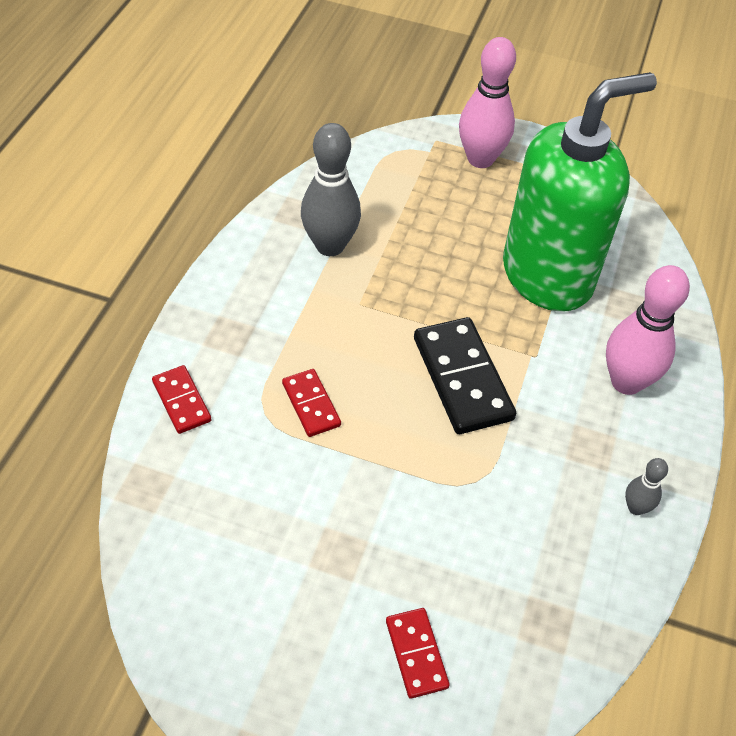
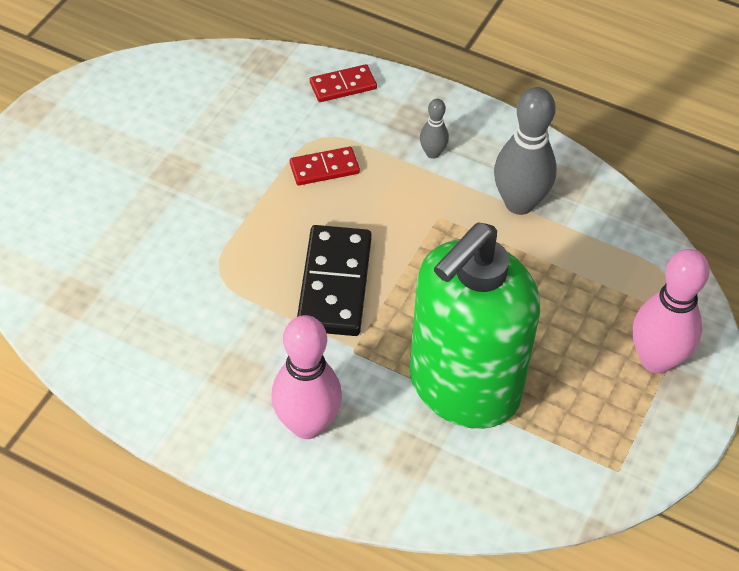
camera: 100 degrees right, 0 degrees up
red domino [386,608,450,699] -> none
black domino [414,317,516,434] -> black domino turned 75 degrees counterclockwise [297,225,372,336]
green soap dispenser [503,72,657,312] -> green soap dispenser turned 60 degrees clockwise [410,222,540,429]
grey bowling pin [625,458,668,515] -> grey bowling pin moved to [420,99,449,159]

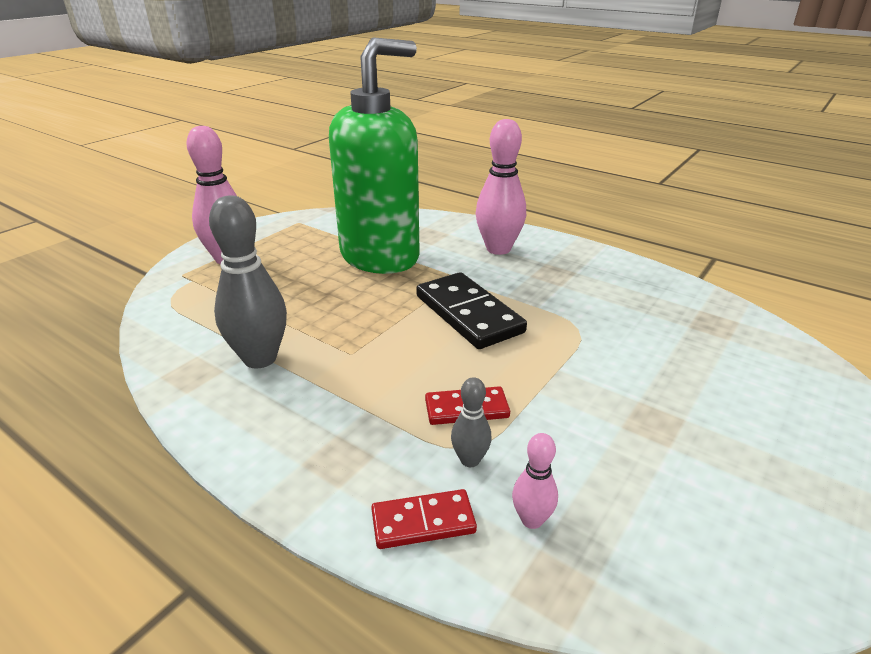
camera: 170 degrees left, 20 degrees down
black domino [297,225,372,336] -> black domino turned 45 degrees counterclockwise [416,272,527,349]
grey bowling pin [420,99,449,159] -> grey bowling pin moved to [451,377,492,467]
none -> pink bowling pin [512,433,558,529]

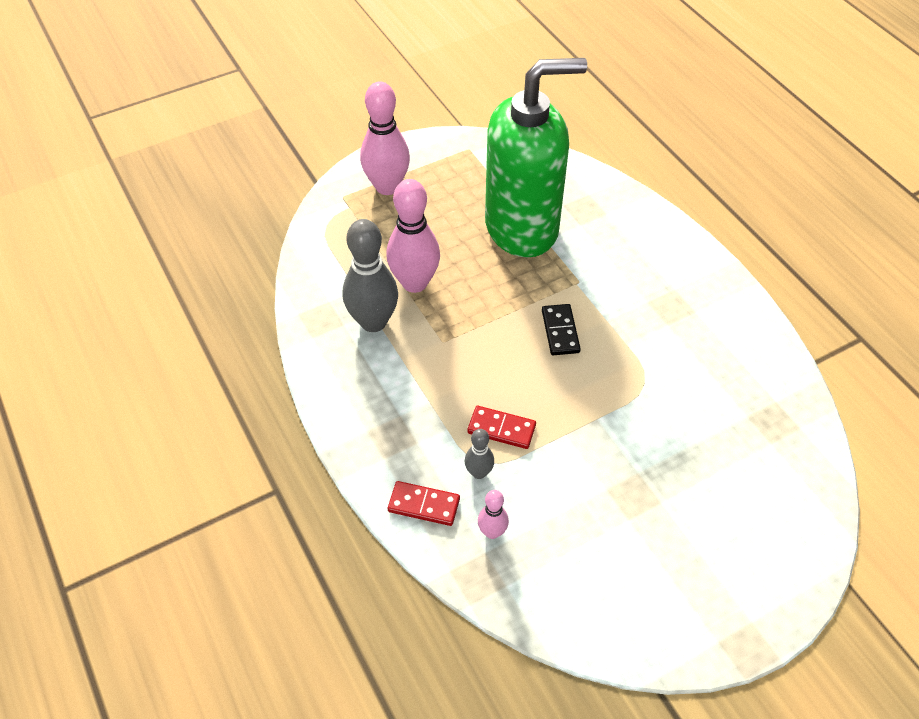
camera: 25 degrees right, 20 degrees up
black domino [416,272,527,349] -> black domino [542,304,581,355], size x0.56
pink bowling pin [476,119,526,255] -> pink bowling pin moved to [386,179,440,293]

